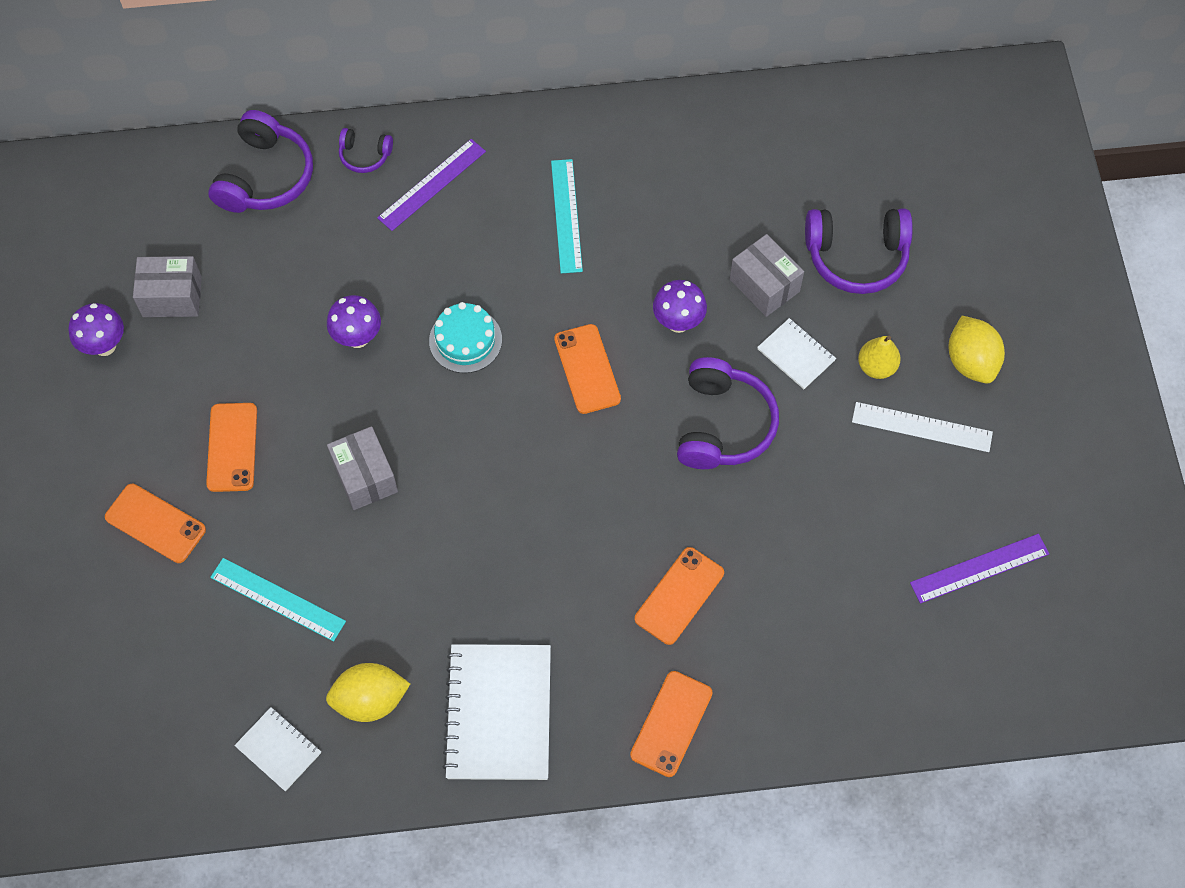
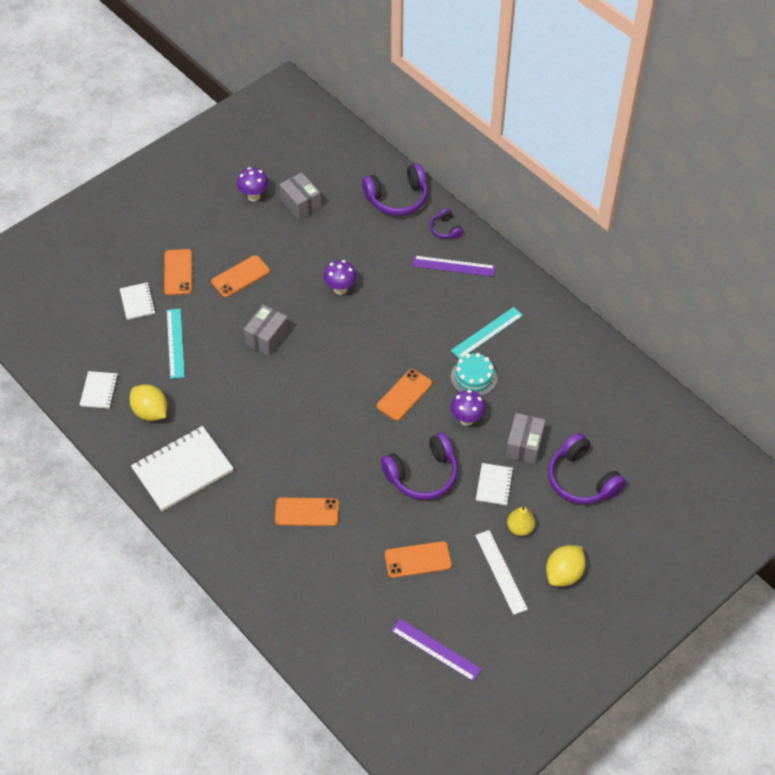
camera: 55 degrees right, 10 degrees down
turquoise cake [429,302,502,373] -> turquoise cake moved to [451,353,497,396]
orange phone [630,671,713,777] -> orange phone moved to [385,541,452,578]
none -> white notebook [120,282,156,320]

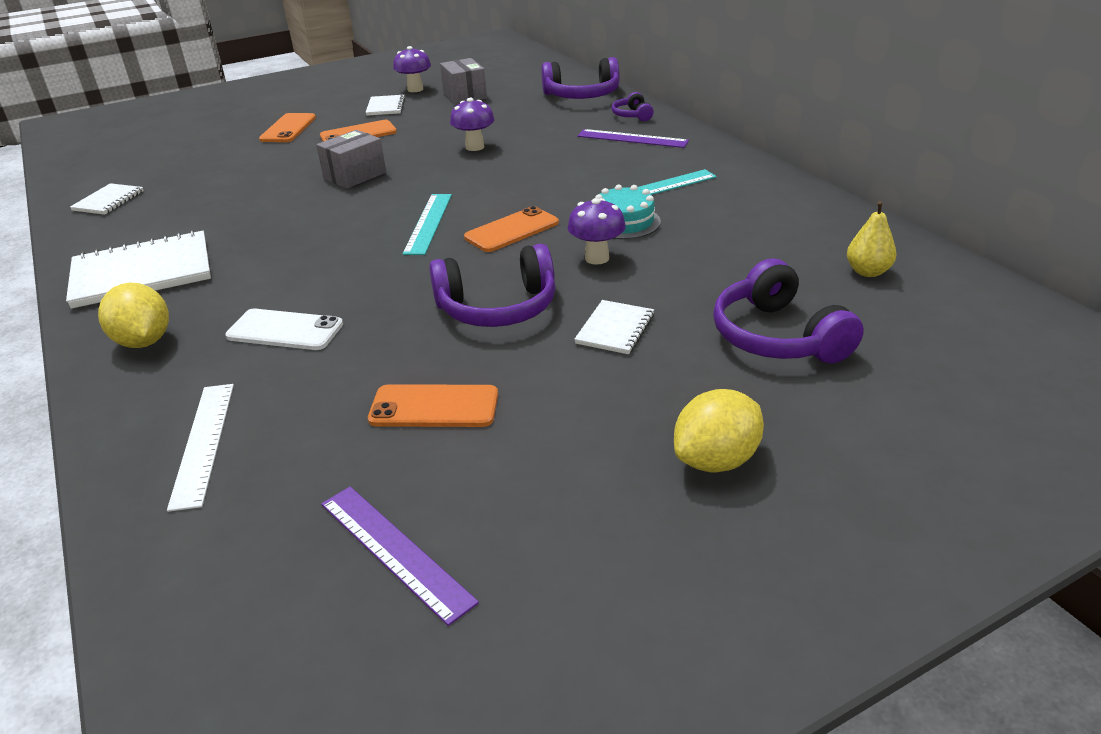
camera: 15 degrees right, 20 degrees down
white notebook [120,282,156,320] -> white notebook moved to [365,94,405,116]
yellow lemon [129,384,168,421] -> yellow lemon moved to [98,283,169,348]
turquoise ruler [167,309,185,379] -> turquoise ruler moved to [402,194,452,255]
orange phone [275,497,339,526] -> white phone [225,309,343,350]
white ruler [475,530,528,615] -> white ruler moved to [167,384,234,512]
grey box [506,413,546,465] -> none
yellow pear [507,506,535,536] -> yellow pear moved to [847,201,896,277]

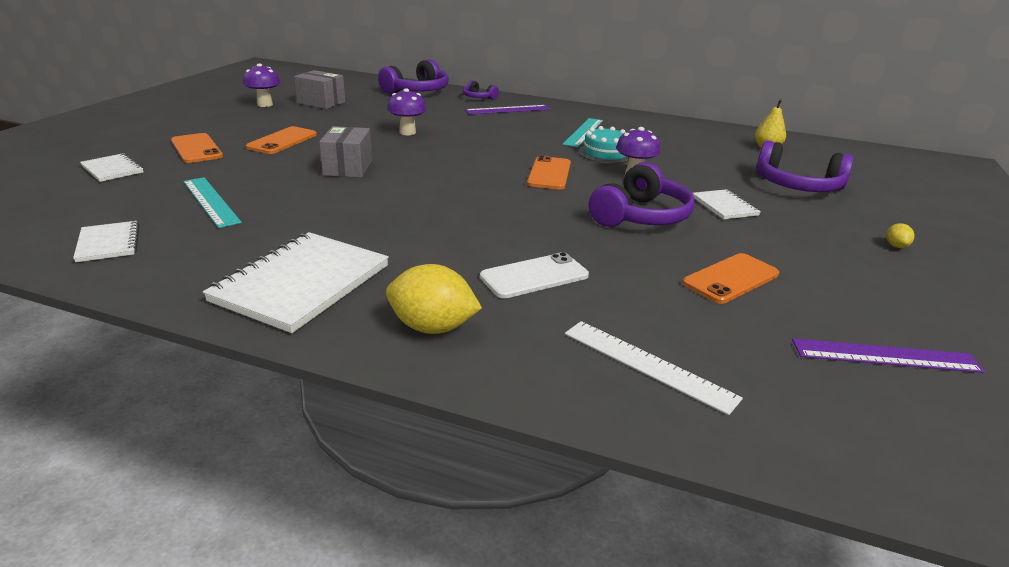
camera: 45 degrees left, 5 degrees down
white notebook [365,94,405,116] -> white notebook moved to [80,153,144,182]
turquoise ruler [402,194,452,255] -> turquoise ruler moved to [183,177,242,228]
yellow lemon [674,389,764,472] -> yellow lemon [886,223,914,248], size x0.46

